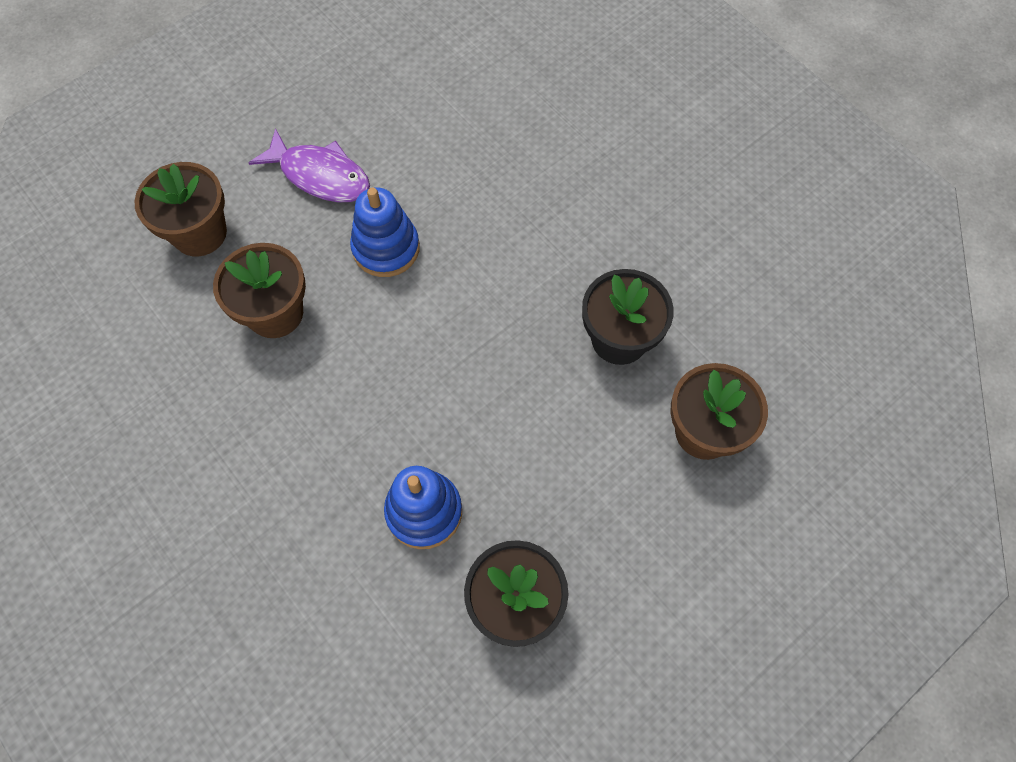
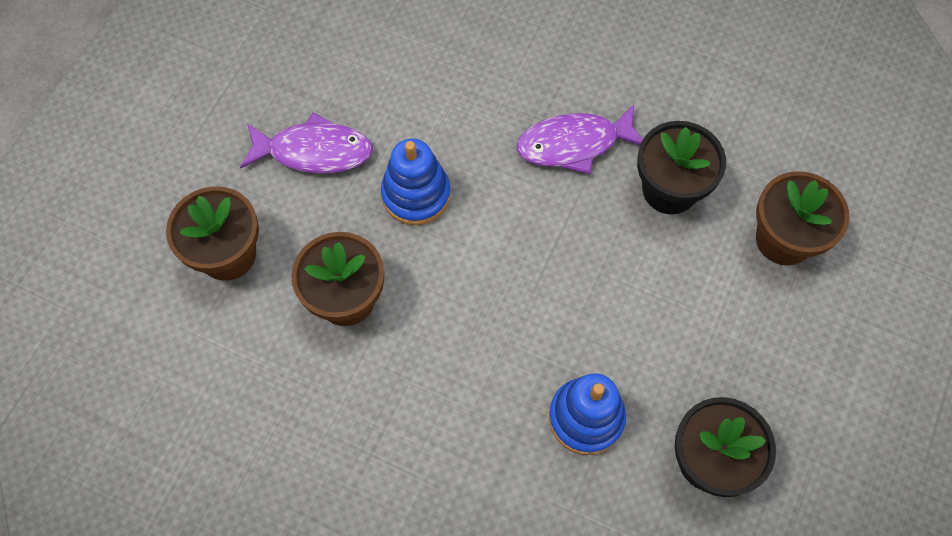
camera: 25 degrees left, 0 degrees up
none -> purple fish [517,105,643,174]

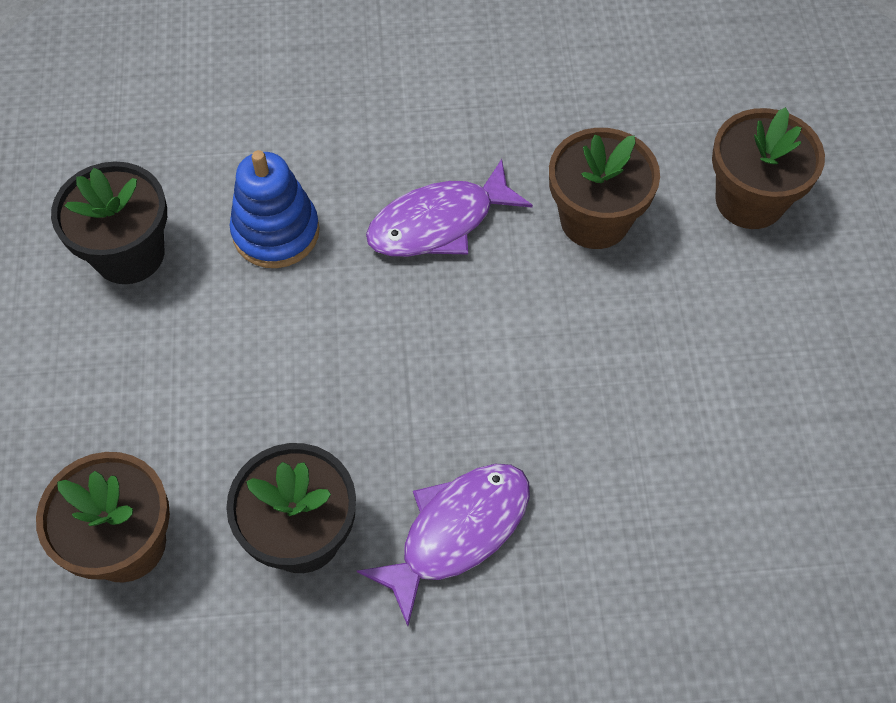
camera: 150 degrees right, 5 degrees down
purple fish [240,112,373,174] -> purple fish moved to [366,159,533,257]
blue stacking toy [381,139,451,225] -> none

